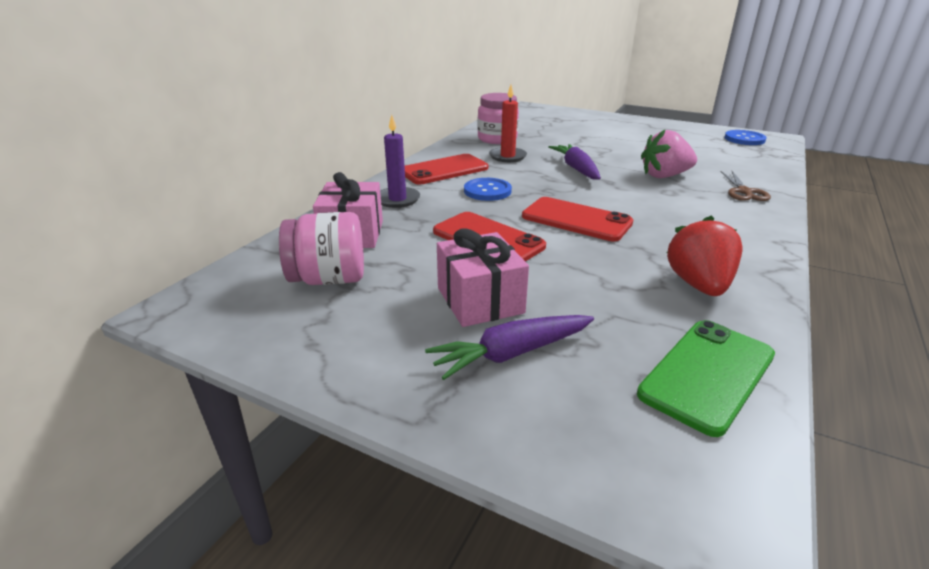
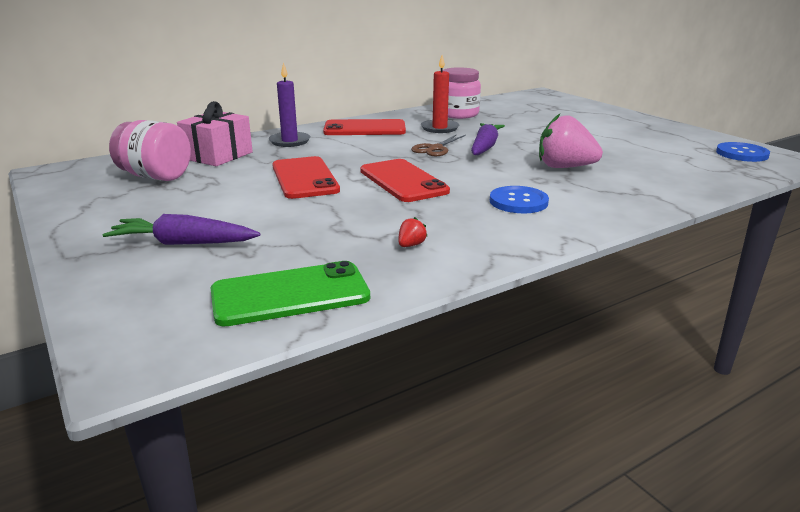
camera: 30 degrees right, 5 degrees down
pink gift [437,228,529,327] -> none
blue button [464,178,512,201] -> blue button moved to [490,186,549,213]
red strawberry [667,215,742,296] -> red strawberry [398,217,428,247], size x0.40
brown scissors [721,171,771,201] -> brown scissors moved to [411,134,466,156]

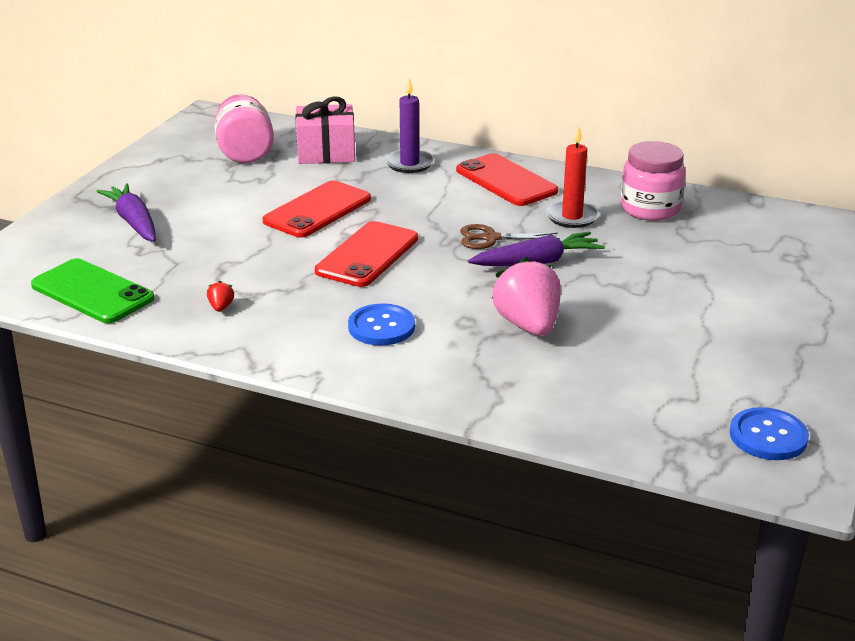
camera: 55 degrees right, 5 degrees up
red strawberry [398,217,428,247] -> red strawberry turned 90 degrees counterclockwise [207,281,234,312]

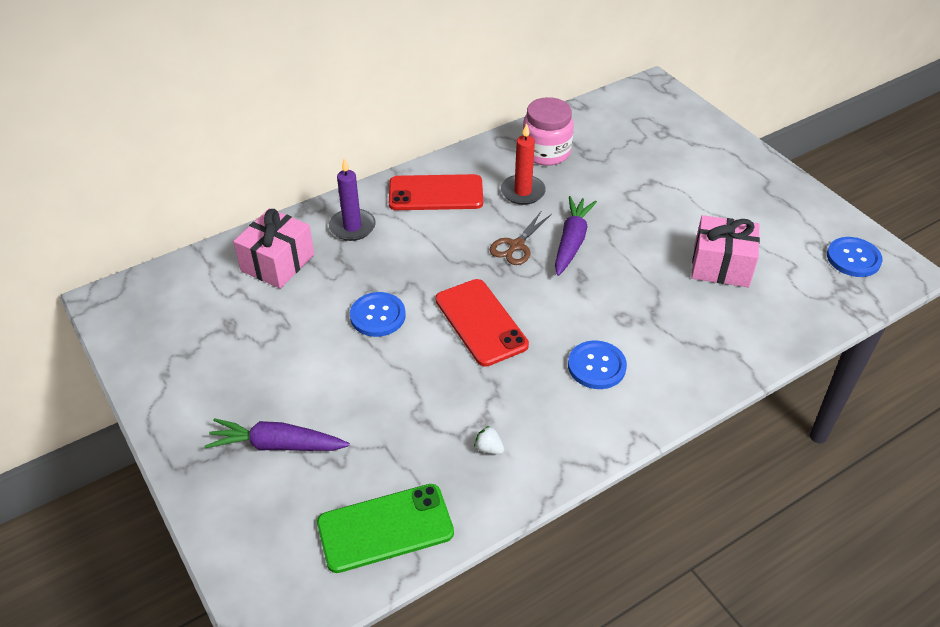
camera: 55 degrees left, 15 degrees up
red strawberry [207,281,234,312] -> white strawberry [474,426,504,454]
pink jar [214,94,274,163] -> none
red phone [263,180,371,238] -> blue button [350,292,406,337]
pink strawberry [492,257,561,336] -> none
none -> pink gift [691,215,760,287]

